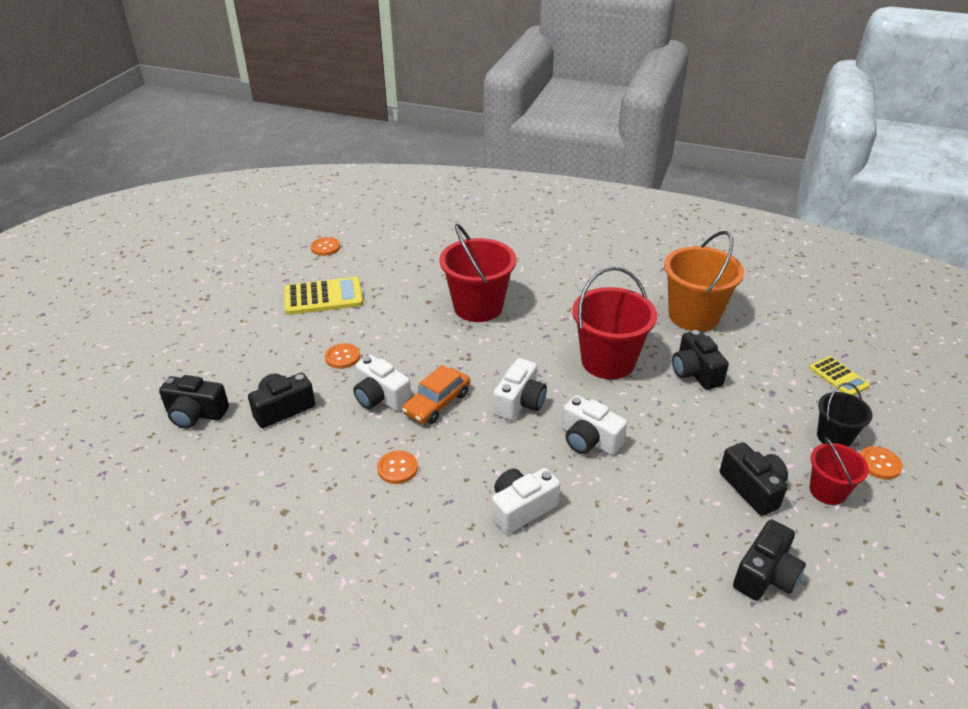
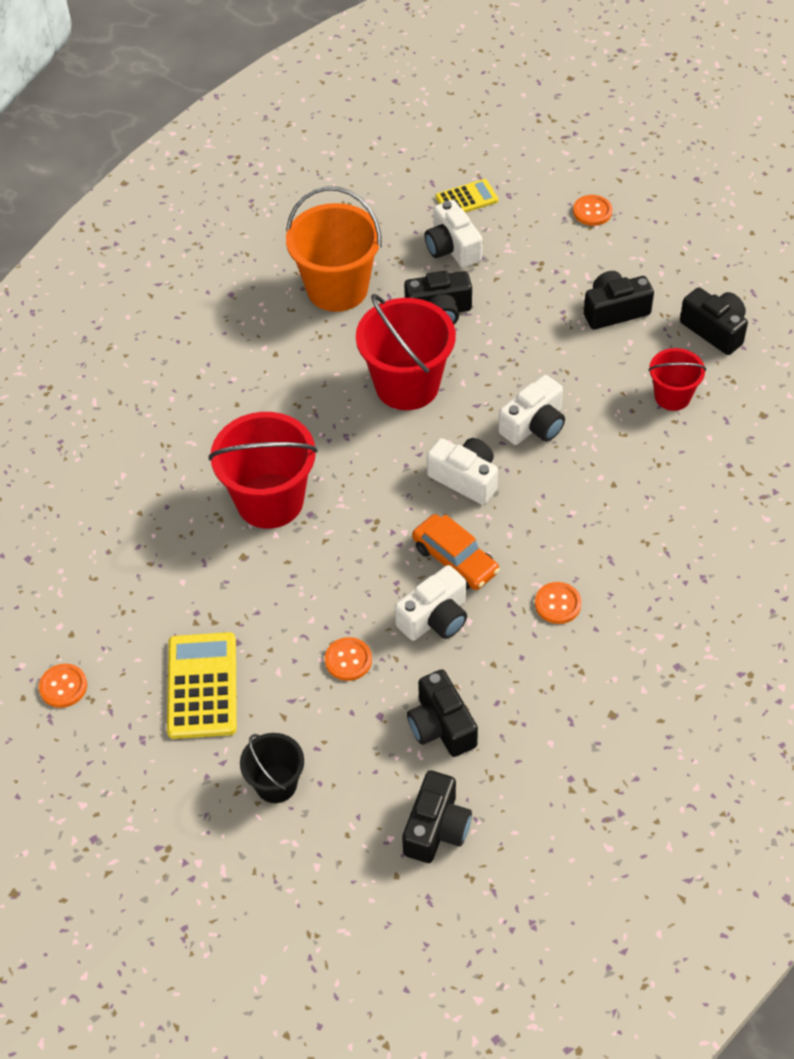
camera: 80 degrees left, 15 degrees up
white camera [492,468,560,534] -> white camera moved to [424,200,483,268]
red bucket [809,437,869,505] -> red bucket moved to [648,348,706,411]
black bucket [817,383,873,447] -> black bucket moved to [240,733,304,803]

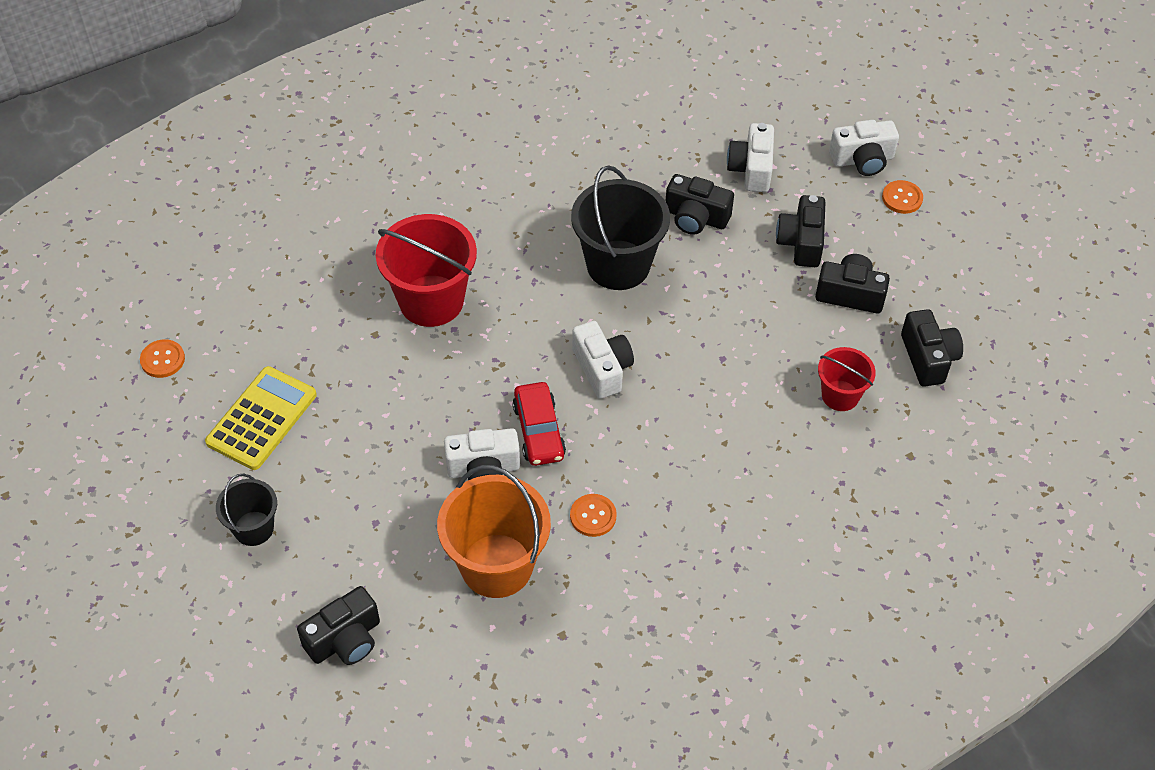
camera: 30 degrees right, 0 degrees up
orange bucket [286,186,382,312] -> orange bucket moved to [437,465,551,598]
orange button [325,637,372,681] -> none
red bucket [356,294,456,410] -> black bucket [571,165,670,290]
black camera [407,669,478,757] -> black camera moved to [776,195,826,267]
orange car [412,514,500,590] -> red car [512,382,566,466]
yellow calculator [436,179,498,213] -> none
white camera [498,375,565,445] -> white camera moved to [829,120,899,176]

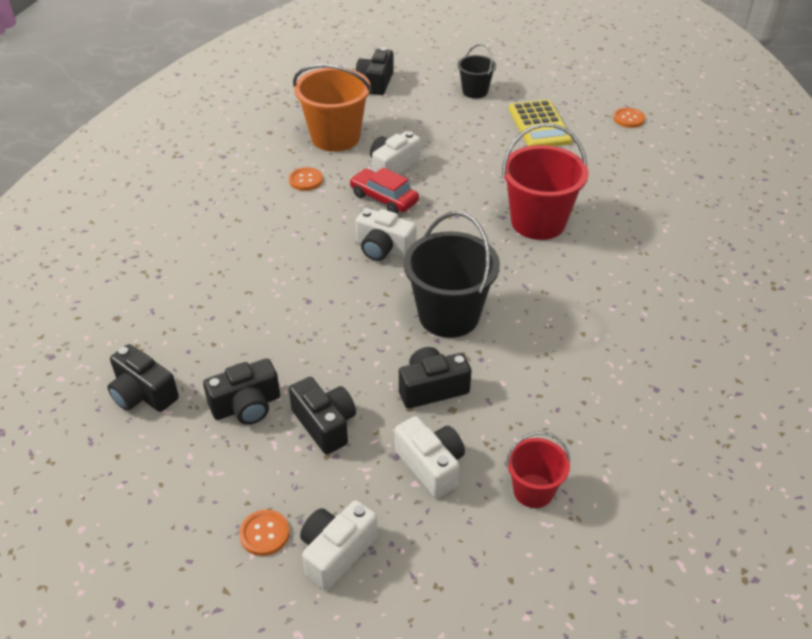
camera: 140 degrees right, 10 degrees down
red bucket [818,347,876,411] -> red bucket moved to [506,432,570,508]

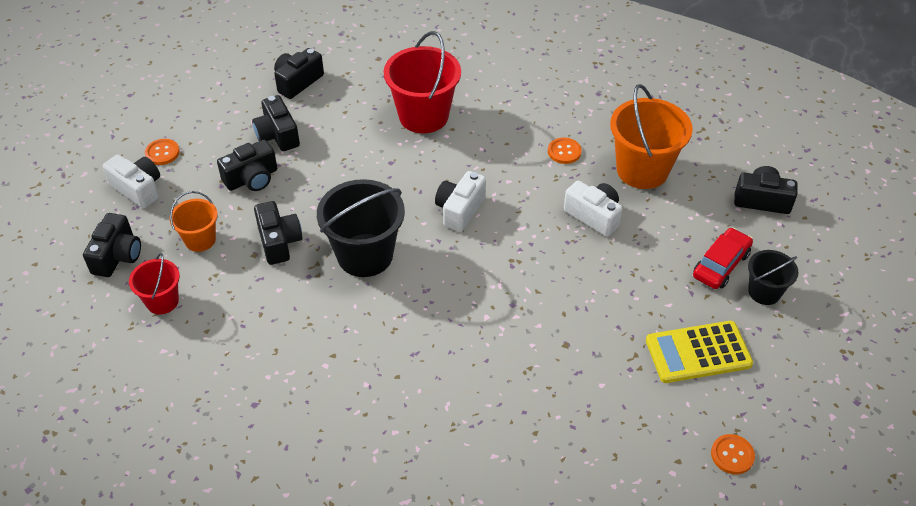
camera: 90 degrees right, 5 degrees up
red car [349,167,419,214] -> red car moved to [693,228,753,289]
white camera [395,416,465,498] -> orange bucket [169,191,218,252]
red bucket [502,123,589,240] -> red bucket moved to [384,31,461,133]
none -> black camera [83,213,141,277]

